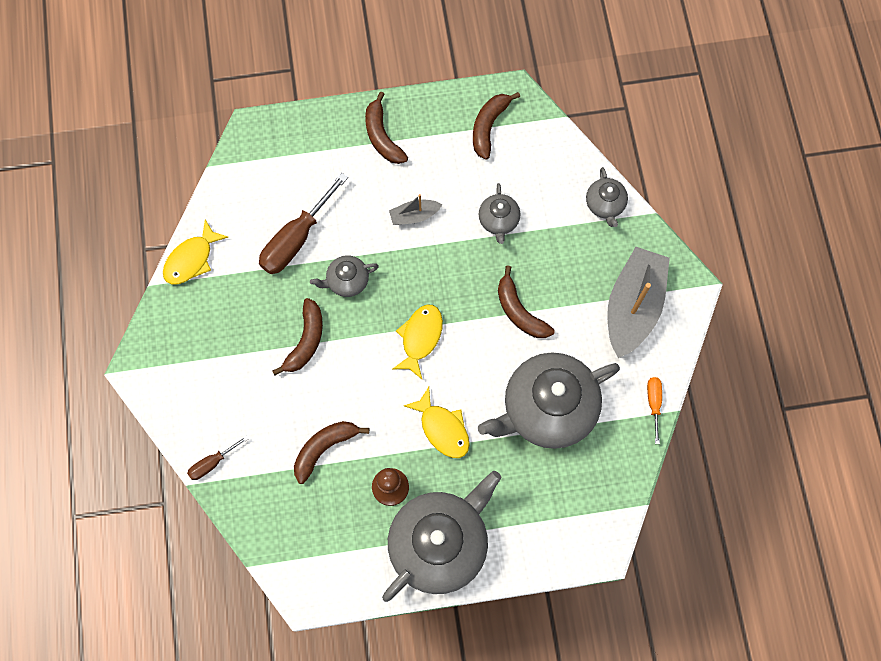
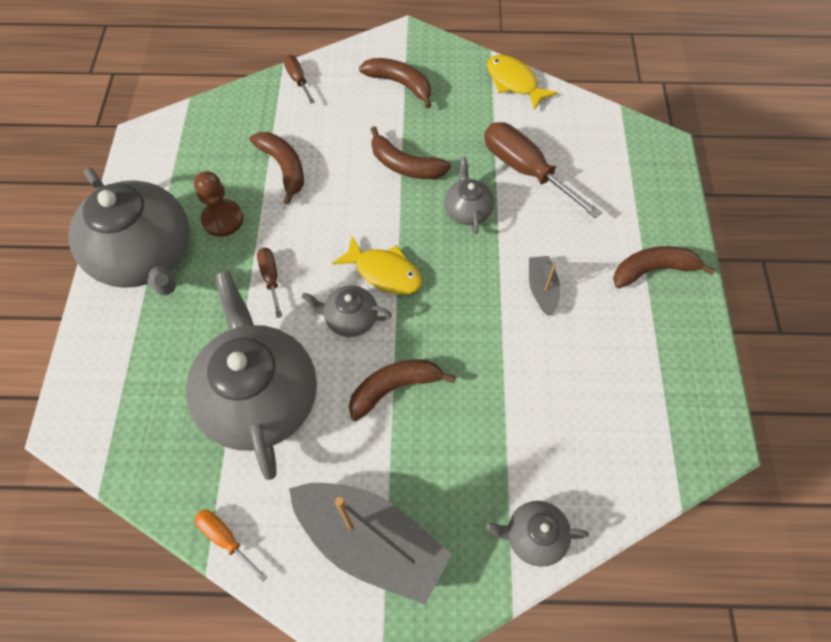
camera: 100 degrees right, 10 degrees down
yellow fish [404,387,470,458] -> brown screwdriver [257,248,282,318]
brown banana [473,92,520,160] -> brown banana moved to [359,58,432,108]
grey teapot [479,183,520,244] -> grey teapot moved to [301,285,392,337]
orange screwdriver [647,377,662,444] -> orange screwdriver turned 150 degrees counterclockwise [195,510,268,582]

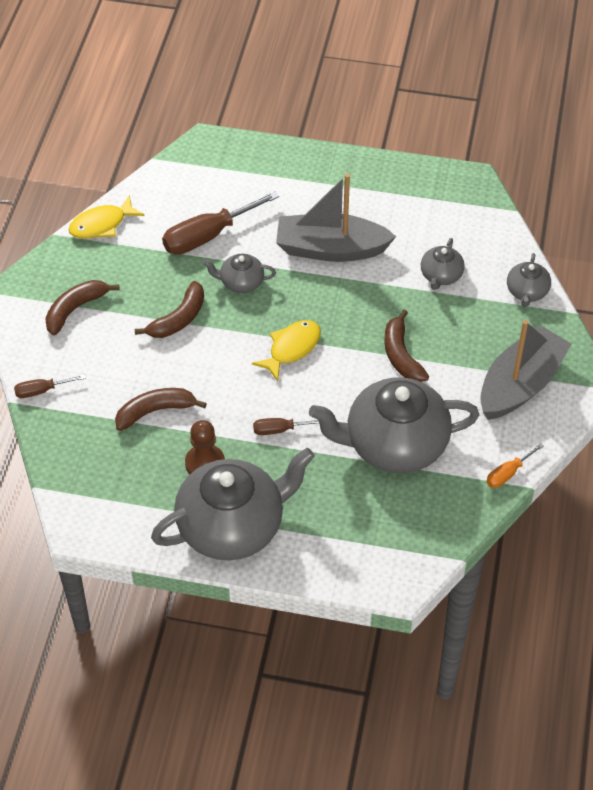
camera: 80 degrees left, 10 degrees down
grey teapot [301,285,392,337] -> grey teapot moved to [421,238,465,290]
grey boat [529,256,561,316] -> grey boat [276,173,396,262], size x2.13
brown banana [613,246,716,289] -> none

